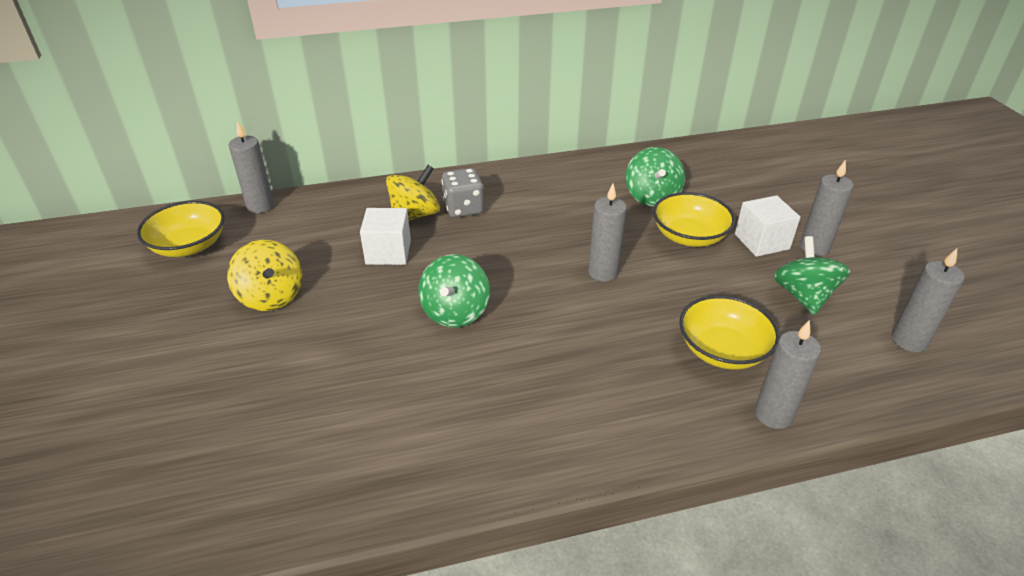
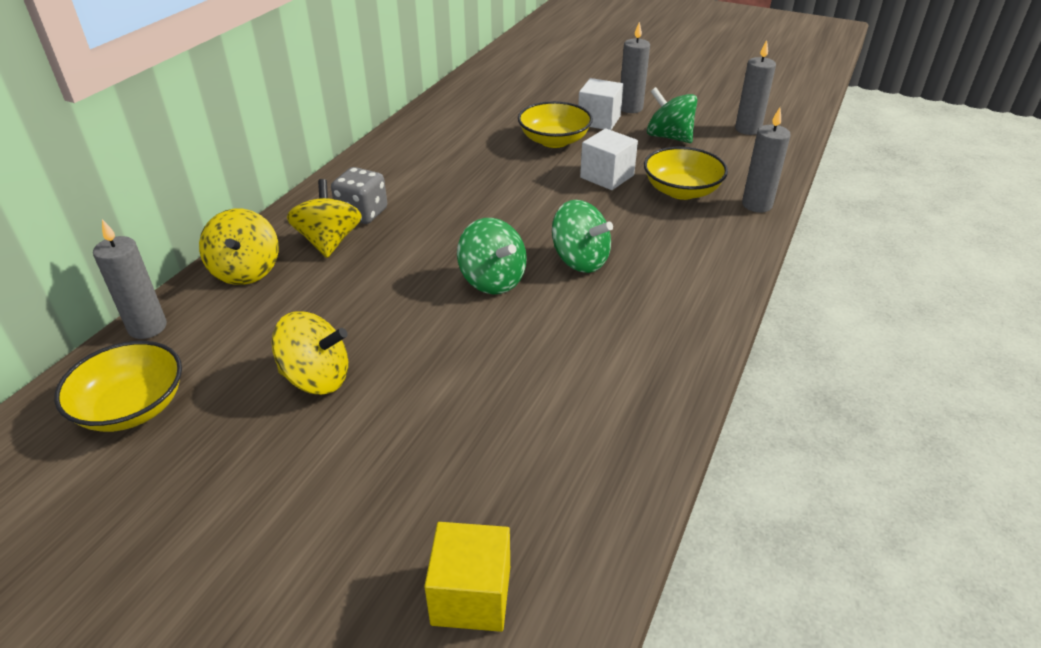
camera: 50 degrees left, 0 degrees up
white cube [360,208,411,265] -> white cube moved to [580,128,638,190]
grey candle [588,184,627,282] -> none
green spinning top [626,147,685,207] -> green spinning top moved to [552,200,613,273]
none -> yellow spinning top [199,209,279,285]
none -> yellow cube [424,522,510,632]

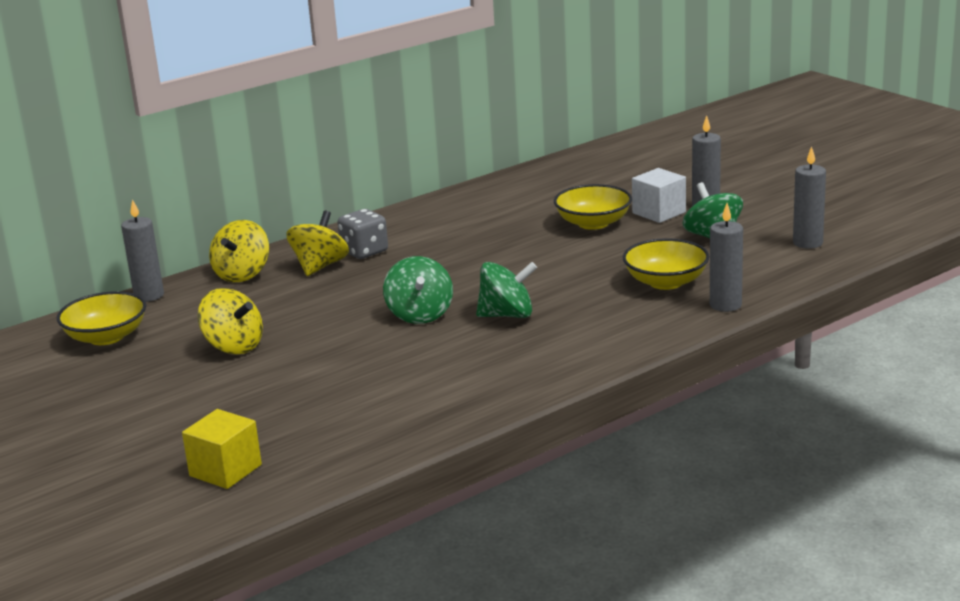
camera: 30 degrees right, 15 degrees down
green spinning top [552,200,613,273] -> green spinning top turned 75 degrees counterclockwise [476,262,537,318]
white cube [580,128,638,190] -> none

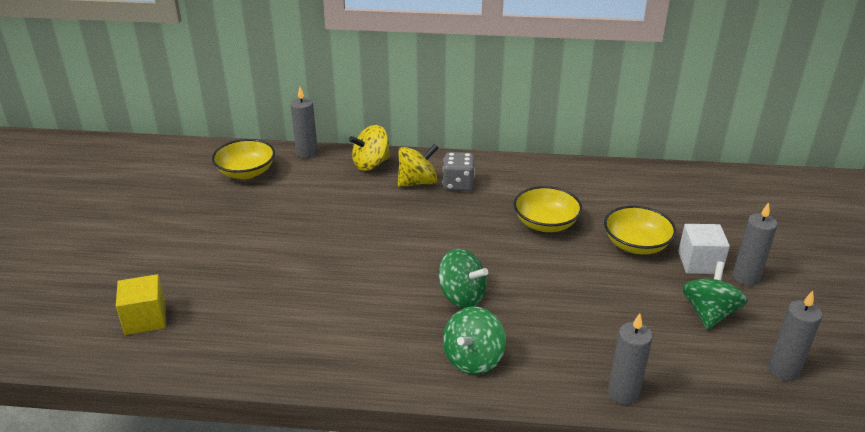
camera: 40 degrees right, 10 degrees up
yellow spinning top [198,288,263,354] -> none
green spinning top [383,256,453,324] -> green spinning top moved to [443,307,506,375]
yellow bowl [623,238,709,290] -> yellow bowl moved to [513,186,582,232]

